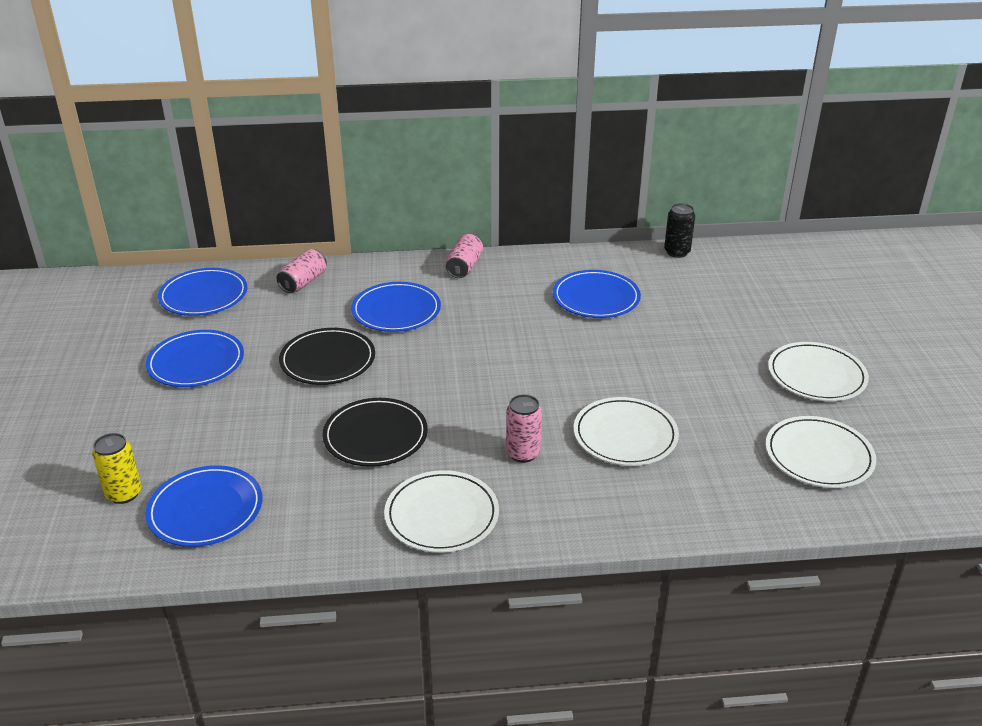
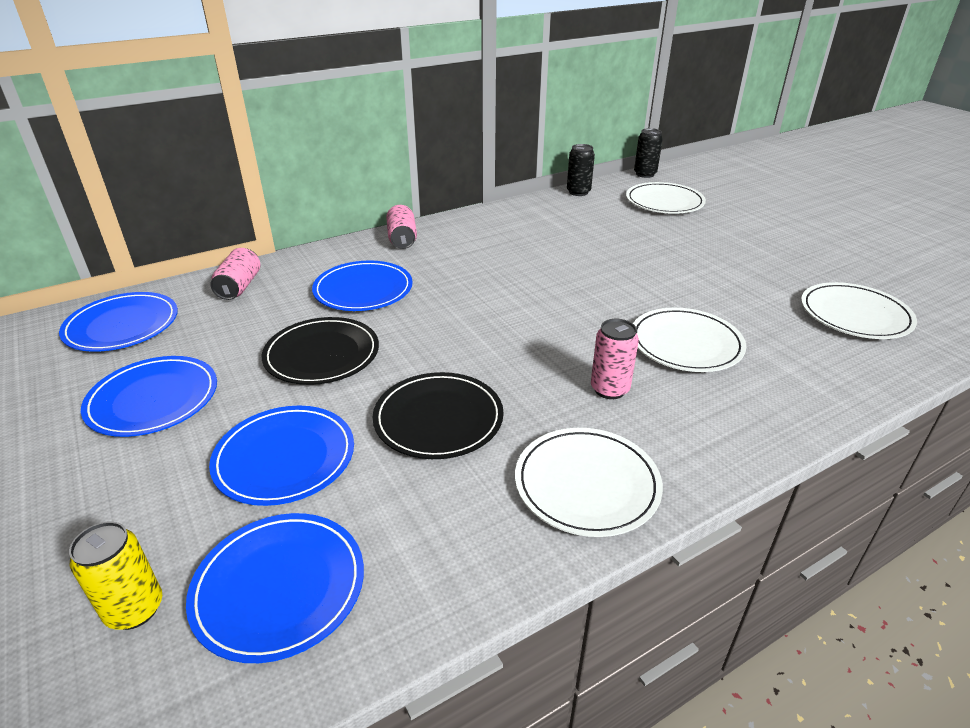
camera: 25 degrees left, 0 degrees up
blue plate [553,270,641,318] -> blue plate moved to [209,406,354,506]
white plate [768,342,869,401] -> white plate moved to [626,182,706,214]
none -> black can [634,128,663,178]

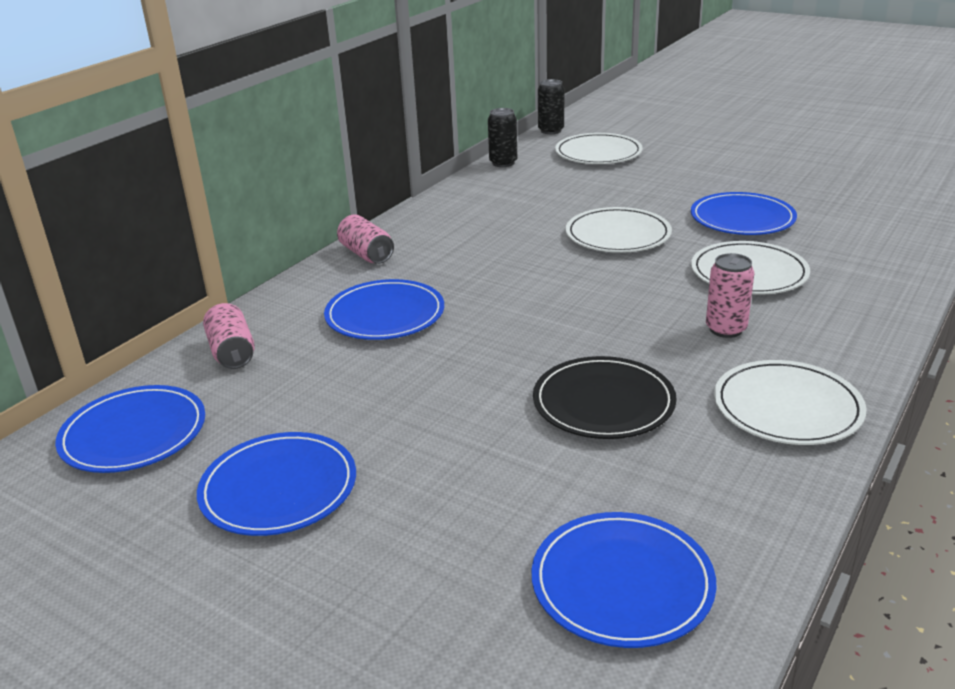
camera: 25 degrees left, 5 degrees down
yellow can [69,521,162,630] -> none
blue plate [209,406,354,506] -> blue plate moved to [691,192,797,235]
black plate [262,317,379,385] -> none
white plate [801,282,917,339] -> white plate moved to [566,207,672,253]

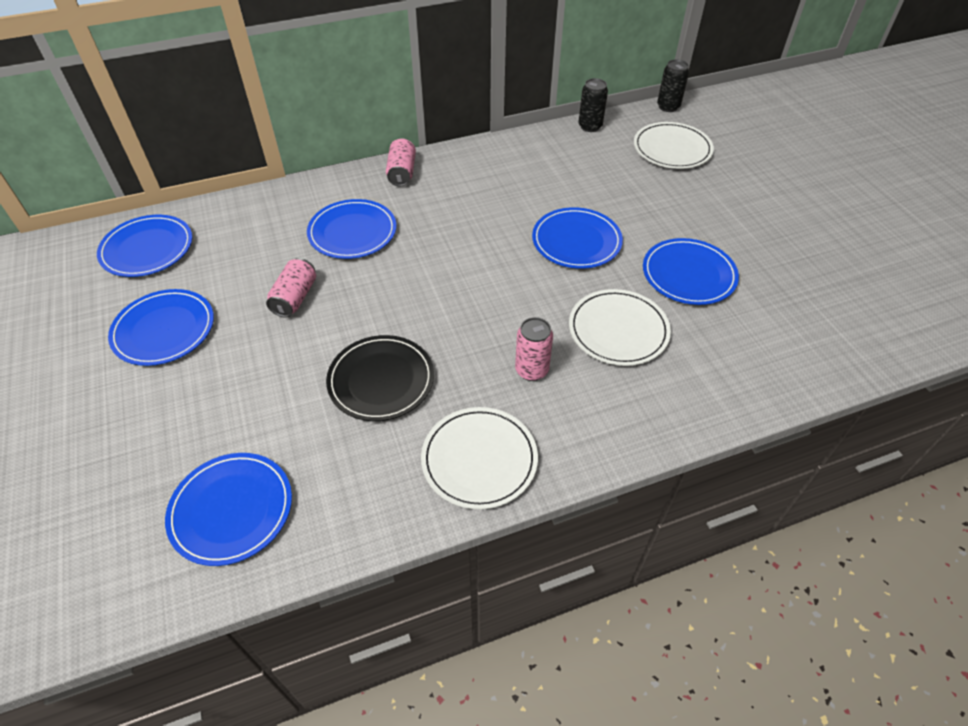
camera: 35 degrees right, 20 degrees up
pink can [203,303,255,369] -> pink can moved to [266,258,316,318]
white plate [566,207,672,253] -> blue plate [532,207,623,269]

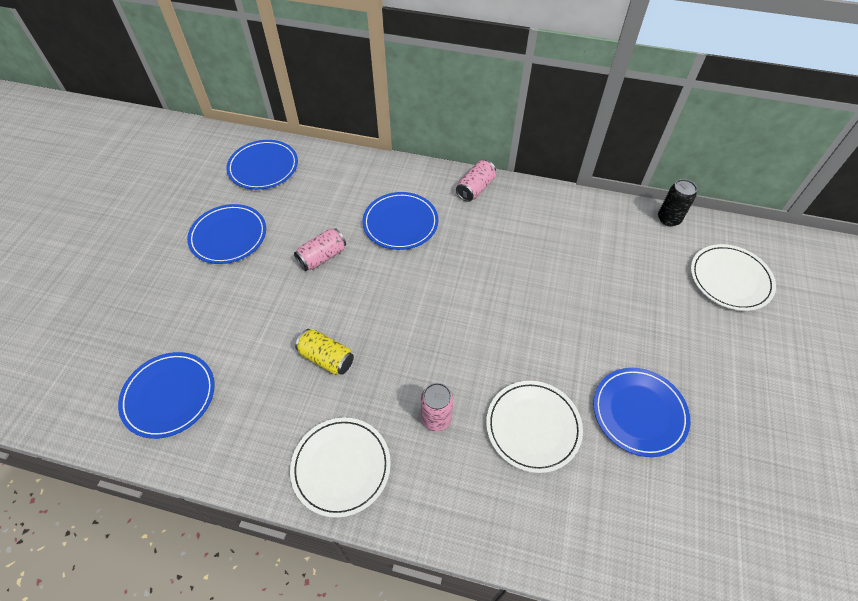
camera: 35 degrees right, 5 degrees up
black plate [326,335,434,421] -> yellow can [295,329,354,375]
blue plate [532,207,623,269] -> none
black can [657,59,689,112] -> none

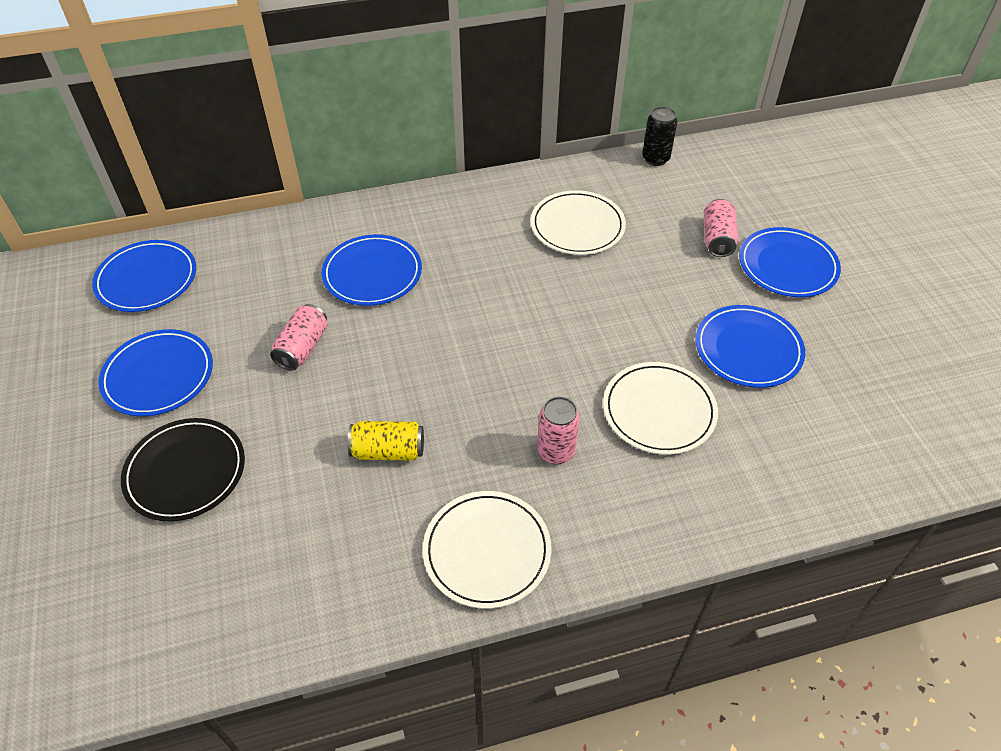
camera: 30 degrees left, 5 degrees down
blue plate [118,352,215,439] -> blue plate moved to [739,227,841,297]
pink can [456,160,496,202] -> pink can moved to [704,199,738,257]
white plate [691,244,776,311] -> white plate moved to [531,190,626,255]
none -> black plate [121,418,245,522]

